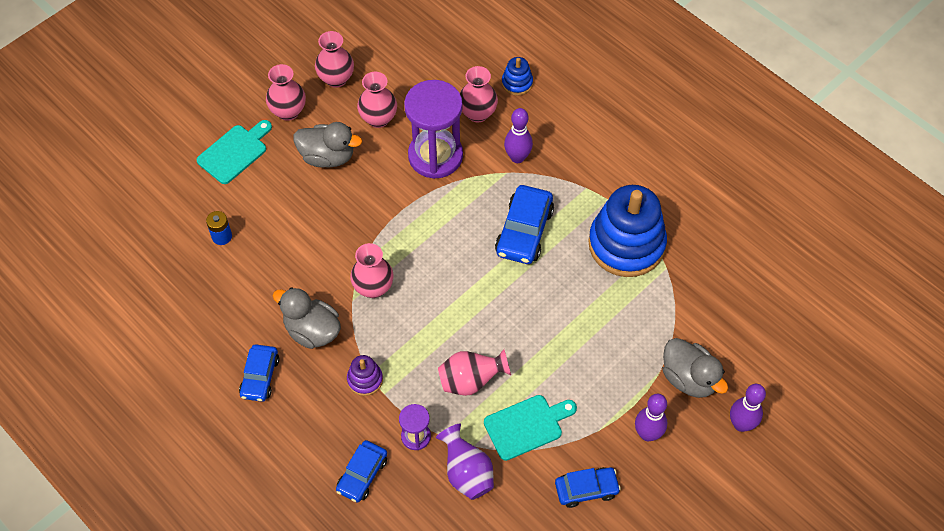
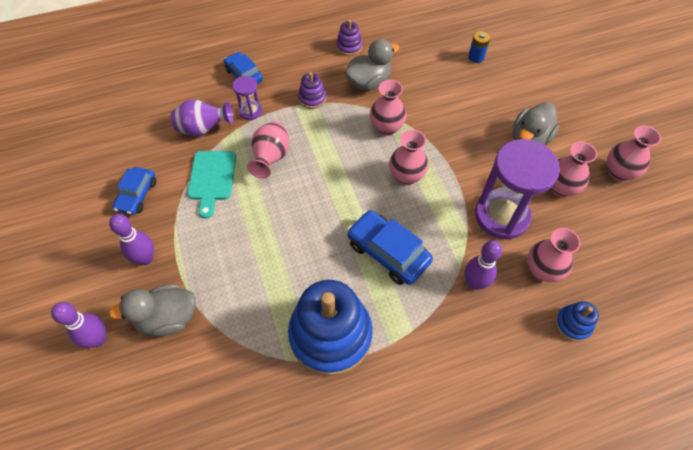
camera: 115 degrees right, 0 degrees up
turquoise cutting board [196,120,272,184] -> none
blue car [239,344,279,402] -> purple stacking toy [336,20,362,56]
pink vase [266,64,306,121] -> pink vase moved to [389,130,429,185]

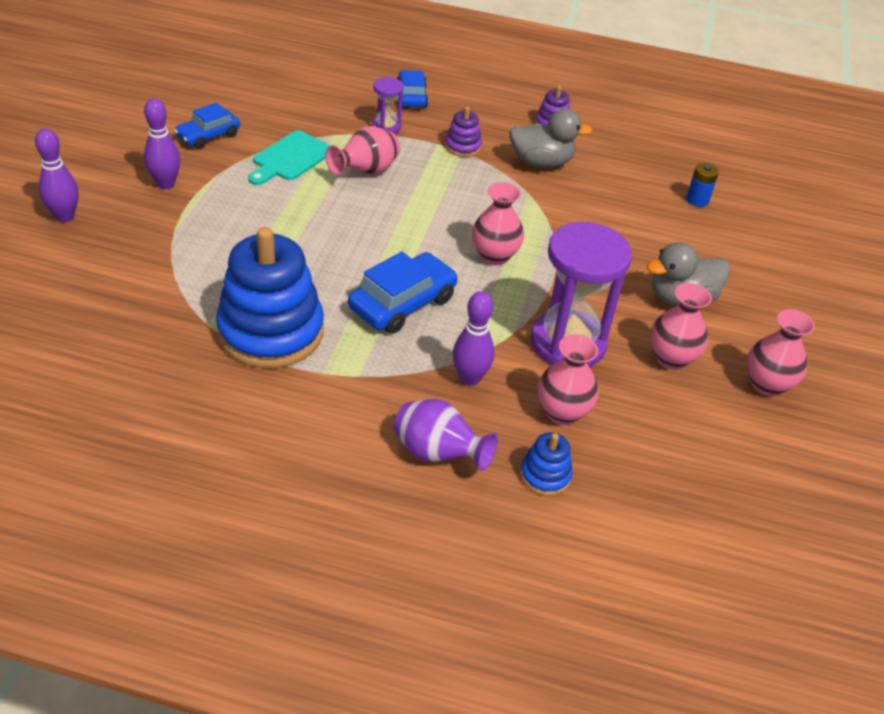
camera: 30 degrees right, 15 degrees down
grey duck [109,284,196,336] -> none
purple vase [171,99,233,136] -> purple vase moved to [394,399,498,471]
blue car [347,210,433,285] -> blue car turned 60 degrees clockwise [348,252,458,334]
pink vase [370,80,407,136] -> none

